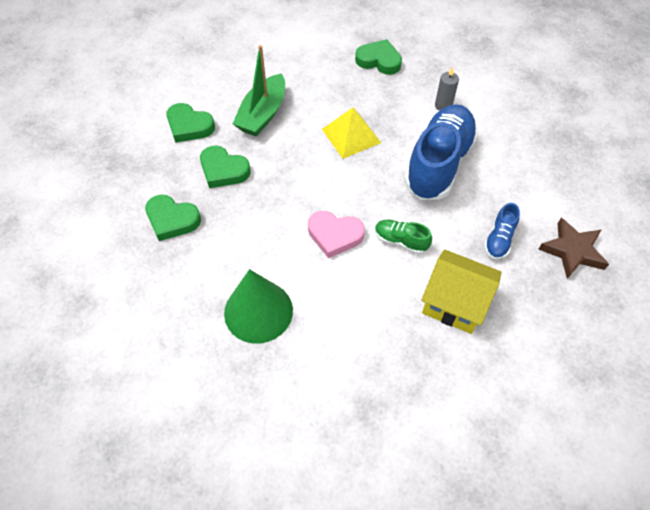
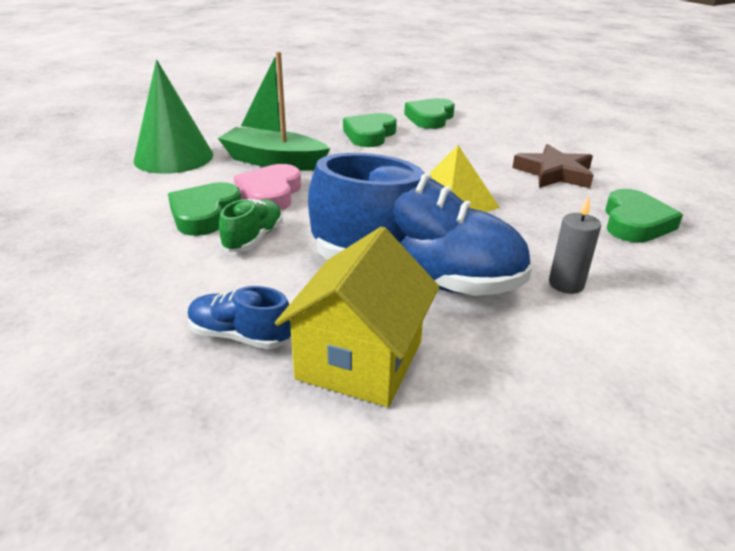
camera: 85 degrees right, 25 degrees down
green heart [145,195,201,241] -> green heart moved to [168,182,241,236]
green boat [233,45,285,136] -> green boat moved to [218,52,330,171]
yellow house [421,249,502,334] -> yellow house moved to [275,227,440,407]
brown star [538,218,609,279] -> brown star moved to [512,144,594,188]

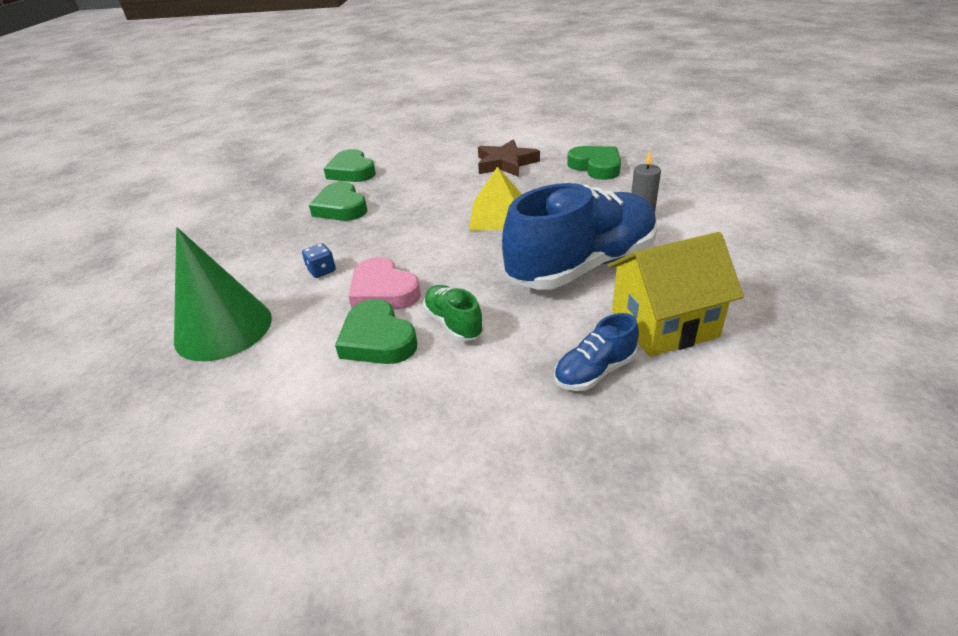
camera: 50 degrees left, 5 degrees up
green boat [218,52,330,171] -> blue dice [302,243,336,278]
yellow house [275,227,440,407] -> yellow house turned 75 degrees counterclockwise [607,232,744,357]

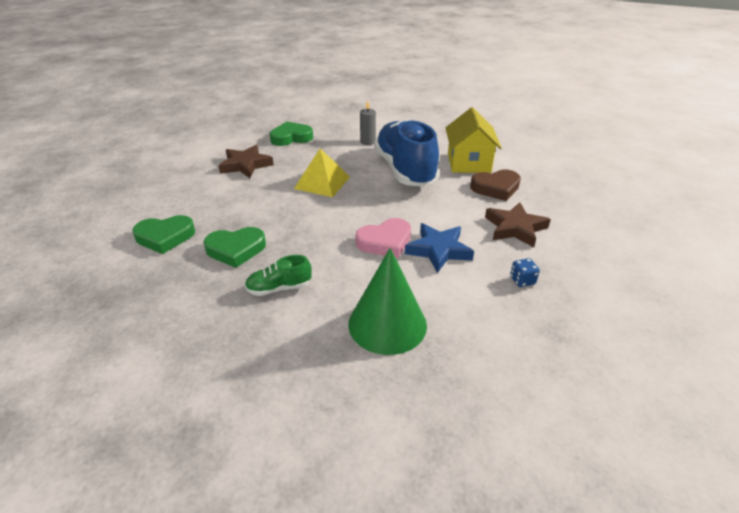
camera: 75 degrees left, 0 degrees up
blue dice [302,243,336,278] -> blue dice moved to [510,258,540,287]
green heart [335,299,417,364] -> blue star [405,223,474,273]
green shoe [423,285,484,341] -> green shoe moved to [245,255,312,296]
blue shoe [554,313,639,391] -> brown heart [470,170,521,201]
none -> brown star [485,202,551,247]

